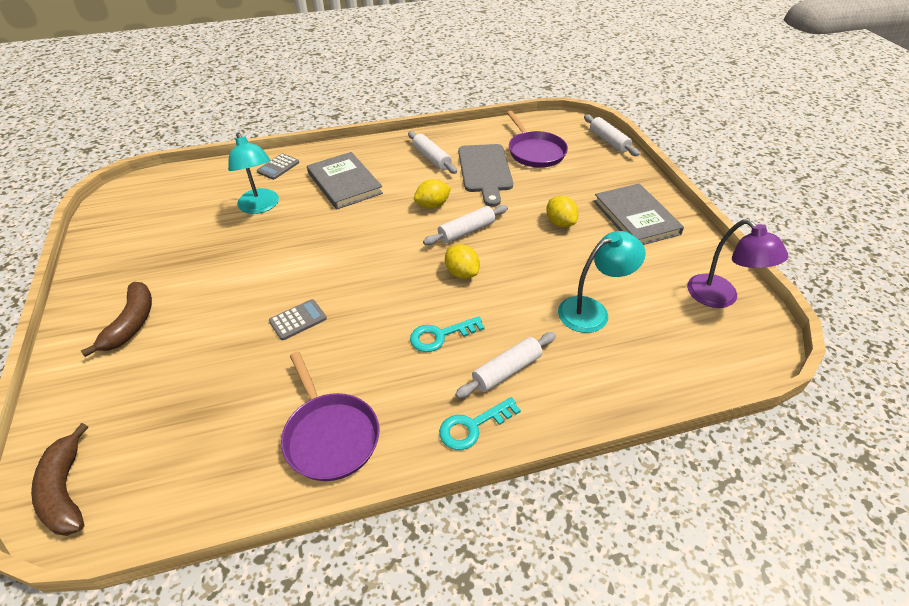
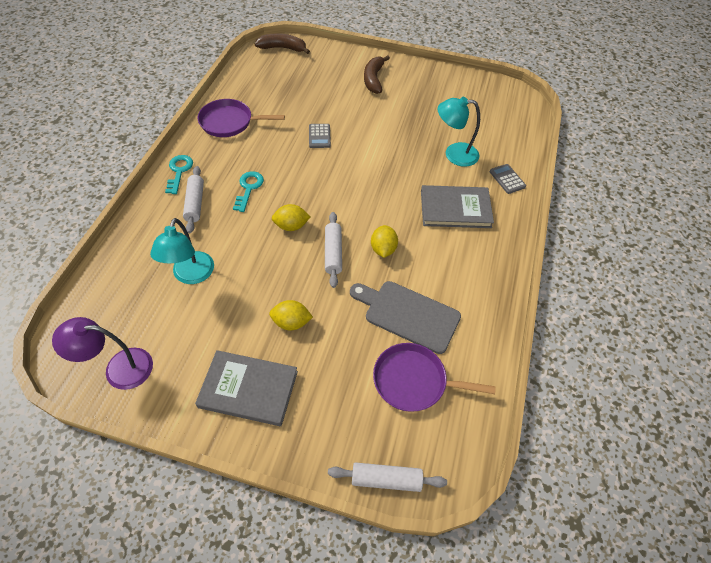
camera: 120 degrees right, 10 degrees up
brown banana [81,282,152,357] -> brown banana turned 60 degrees clockwise [364,55,390,94]
white rolling pin [408,131,457,174] -> none

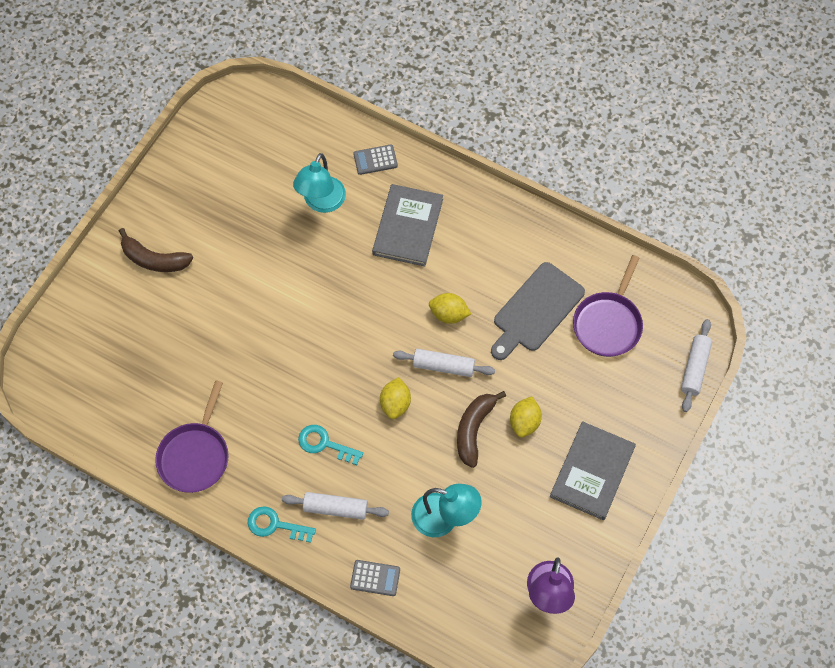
camera: 75 degrees left, 10 degrees up
brown banana [255,33,310,54] -> brown banana moved to [457,391,506,468]
grey calculator [309,124,331,148] -> grey calculator moved to [350,560,400,596]

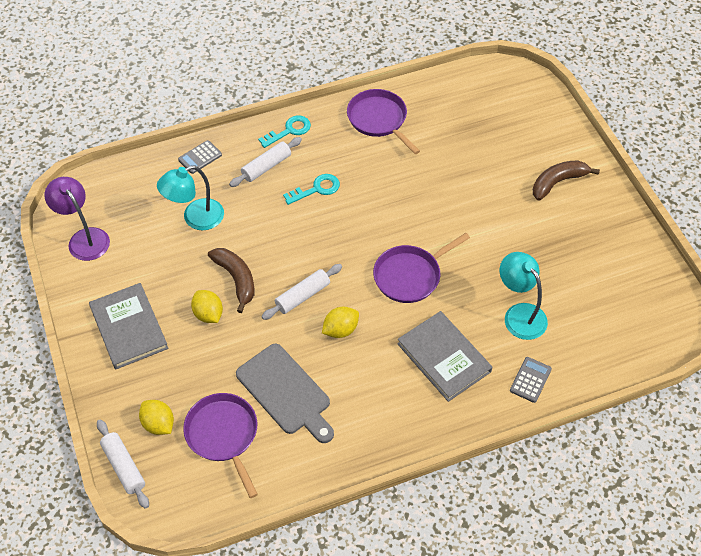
camera: 130 degrees right, 10 degrees down
yellow lemon [380,377,411,419] -> yellow lemon moved to [139,400,174,435]
grey cutting board [491,262,585,360] -> grey cutting board turned 150 degrees clockwise [236,344,334,443]
none -> purple pan [373,233,470,303]

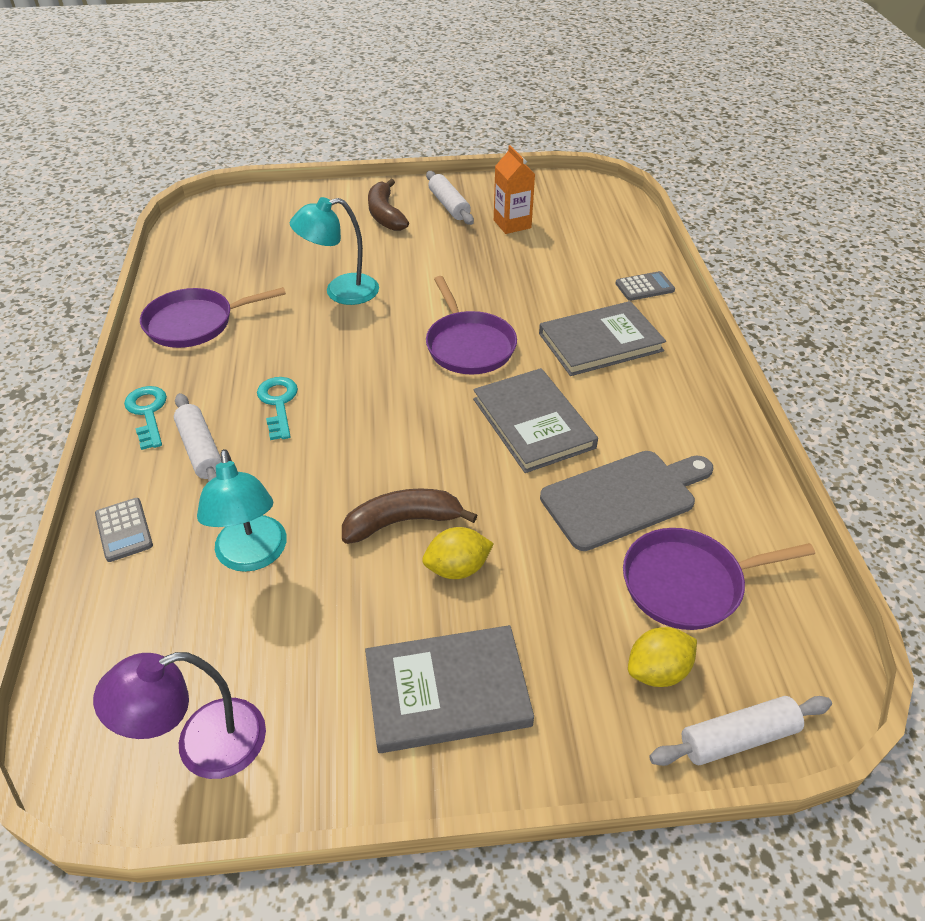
camera: 75 degrees left, 10 degrees down
white rolling pin [262,264,342,320] -> white rolling pin moved to [426,171,474,225]
yellow lemon [322,307,359,338] -> grey book [473,368,598,473]
turquoise lamp [500,252,548,340] -> turquoise lamp moved to [290,197,379,305]
grey calculator [510,357,552,403] -> grey calculator turned 120 degrees clockwise [615,271,675,301]
none -> orange carton [494,145,535,234]

